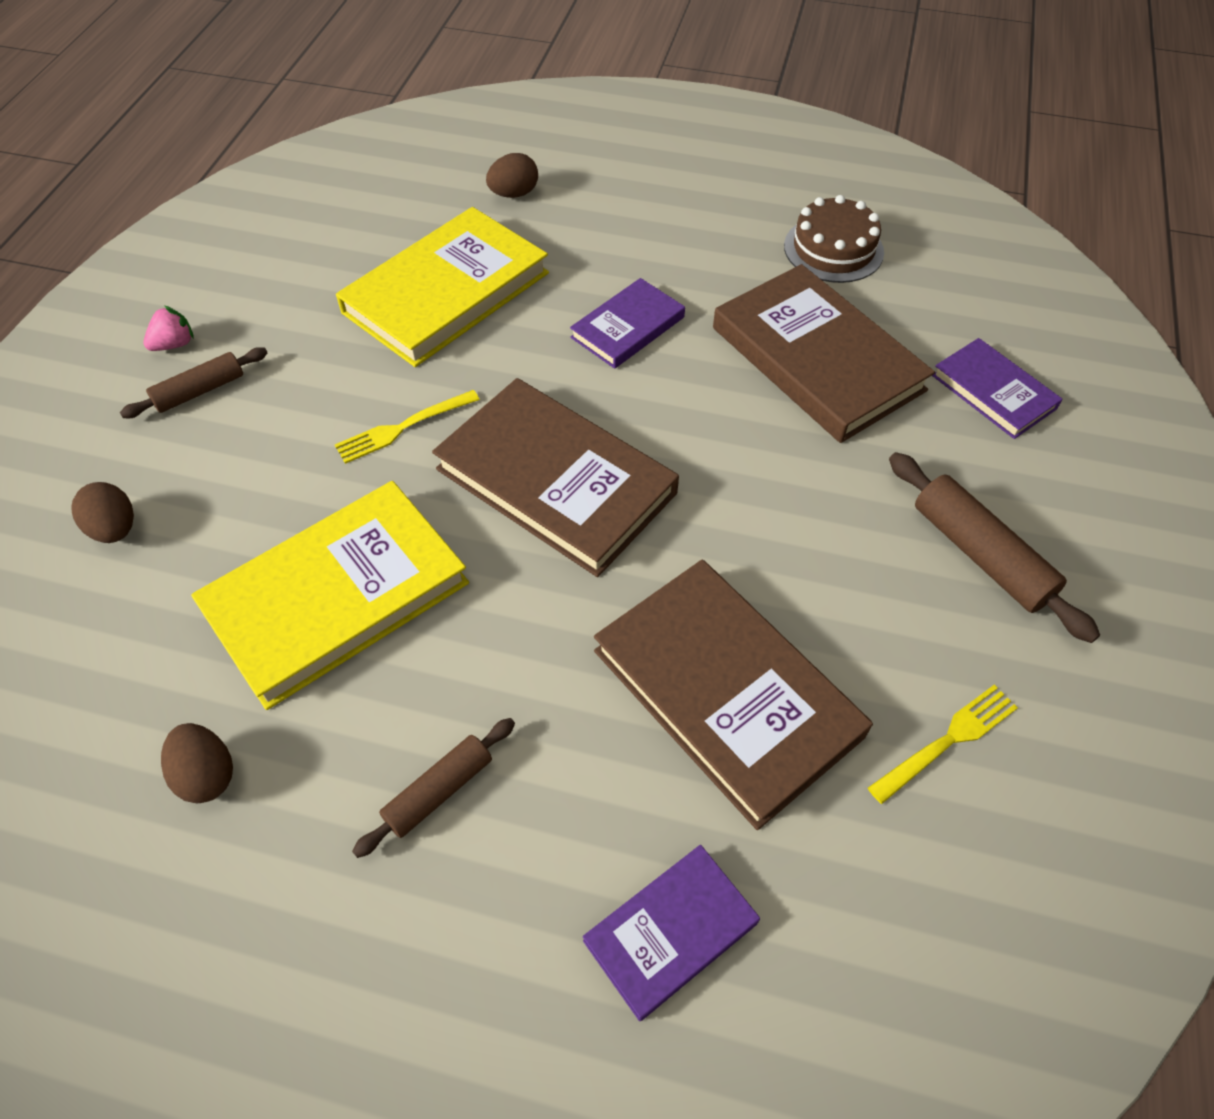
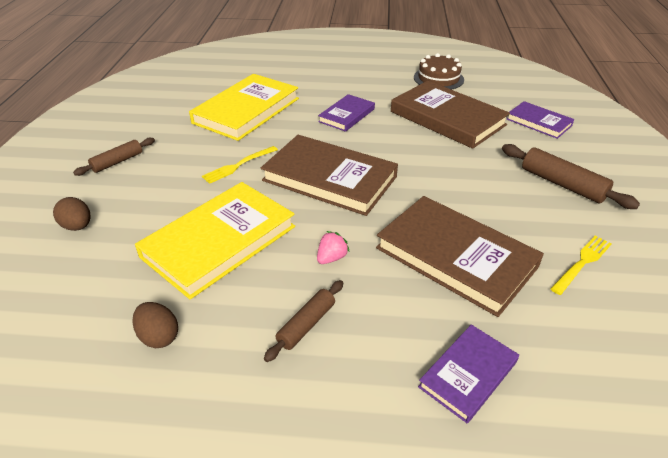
camera: 10 degrees left, 15 degrees down
pink strawberry [143,306,194,351] -> pink strawberry moved to [317,231,350,264]
brown egg [486,153,538,198] -> none

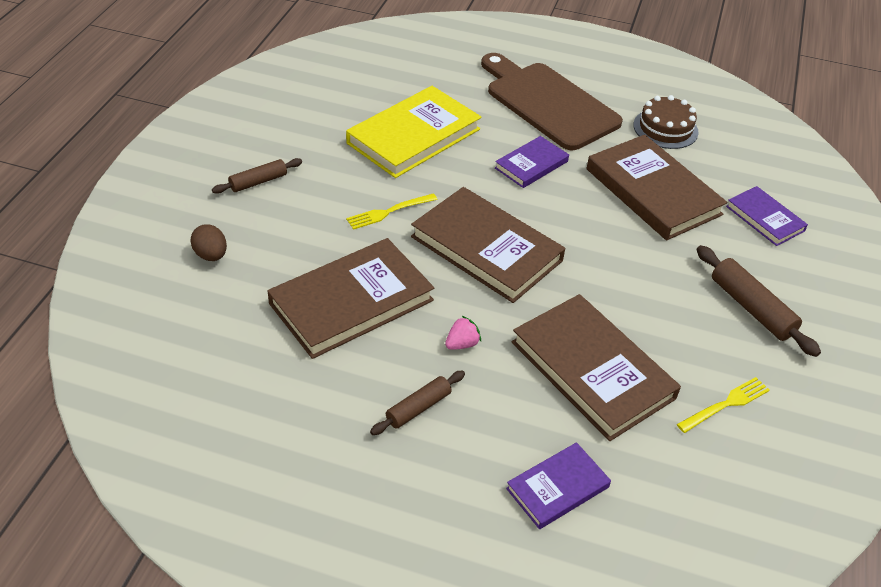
camera: 10 degrees right, 5 degrees up
brown egg [132,302,178,348] -> none
yellow book [135,182,295,299] -> brown book [268,238,434,359]
none -> brown cutting board [481,53,623,150]

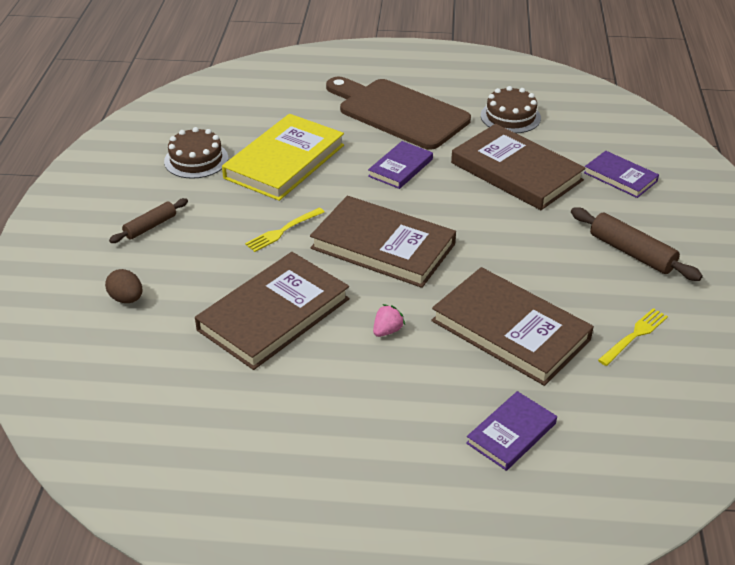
camera: 10 degrees left, 5 degrees down
brown rolling pin [370,371,465,435] -> none
none -> brown cake [164,127,228,179]

